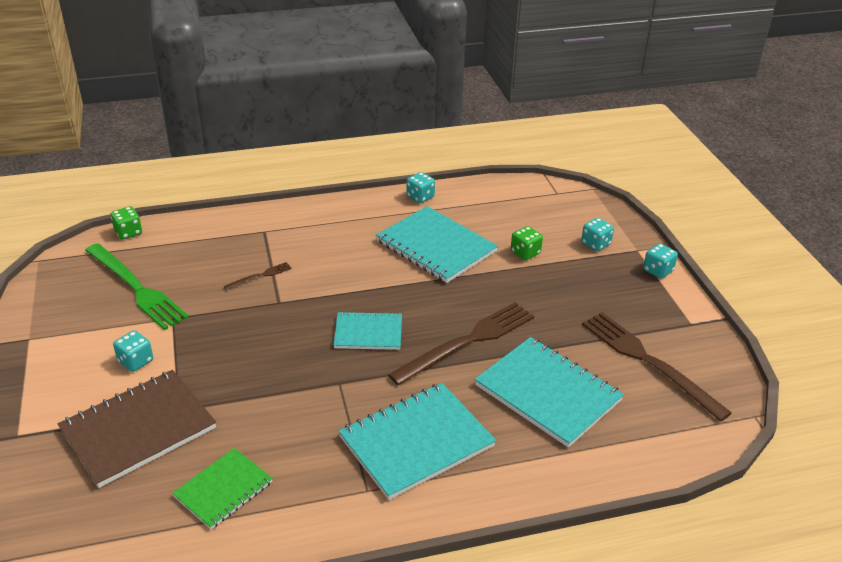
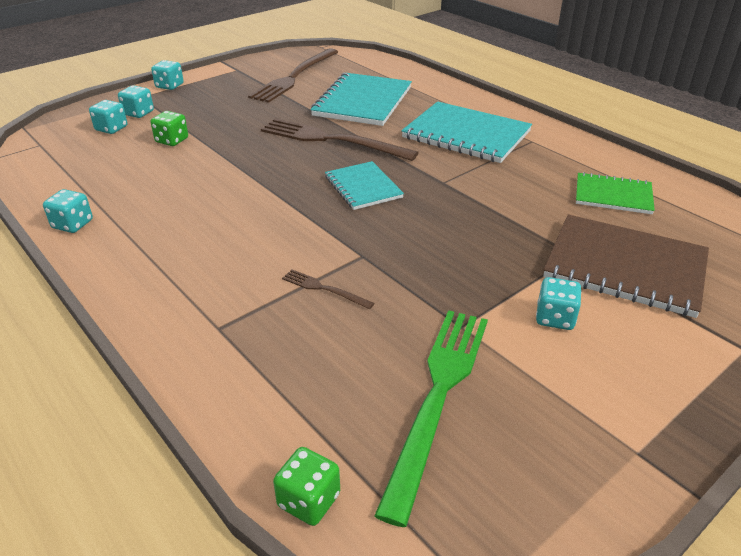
camera: 115 degrees left, 0 degrees up
turquoise notebook [376,206,498,283] -> none
none -> turquoise dice [89,100,127,134]

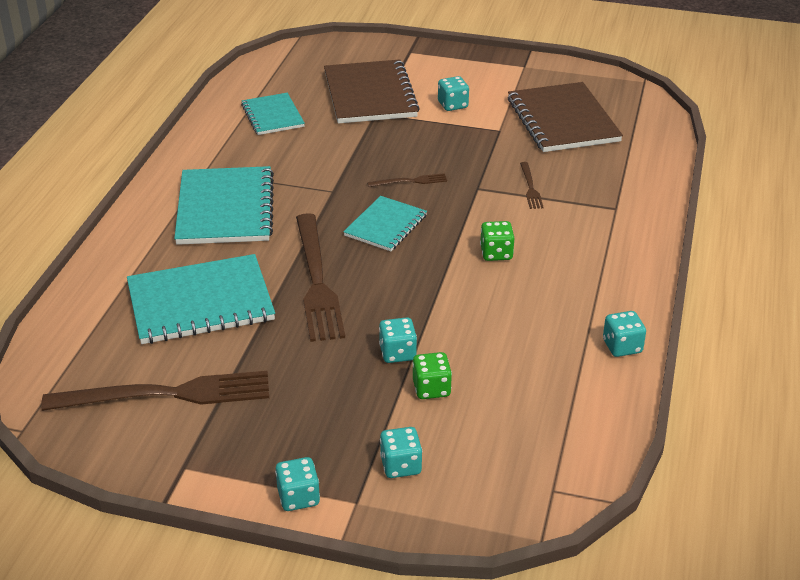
camera: 125 degrees left, 0 degrees up
turquoise dice [89,100,127,134] -> turquoise dice moved to [379,317,417,363]
green dice [273,447,340,526] -> green dice moved to [480,221,514,261]
green fork [374,310,488,527] -> brown notebook [508,82,623,152]
green notebook [576,172,655,214] -> turquoise notebook [241,93,305,135]
none -> brown fork [367,173,447,187]

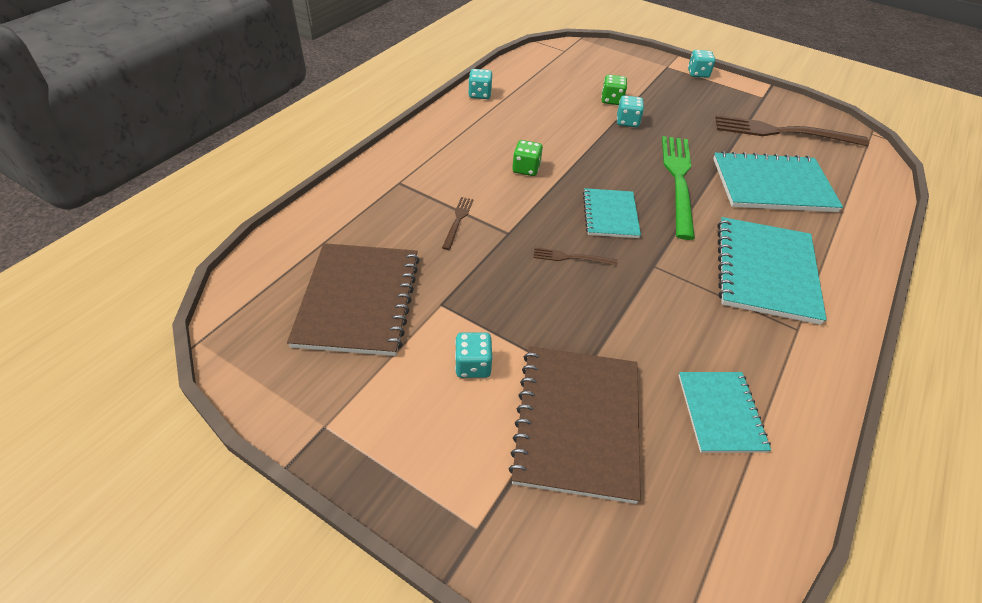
camera: 165 degrees left, 10 degrees up
brown fork [296,213,345,342] -> green fork [662,136,695,240]
turquoise notebook [343,196,427,251] -> turquoise notebook turned 45 degrees counterclockwise [583,188,641,238]
turquoise dice [380,427,422,478] -> none

